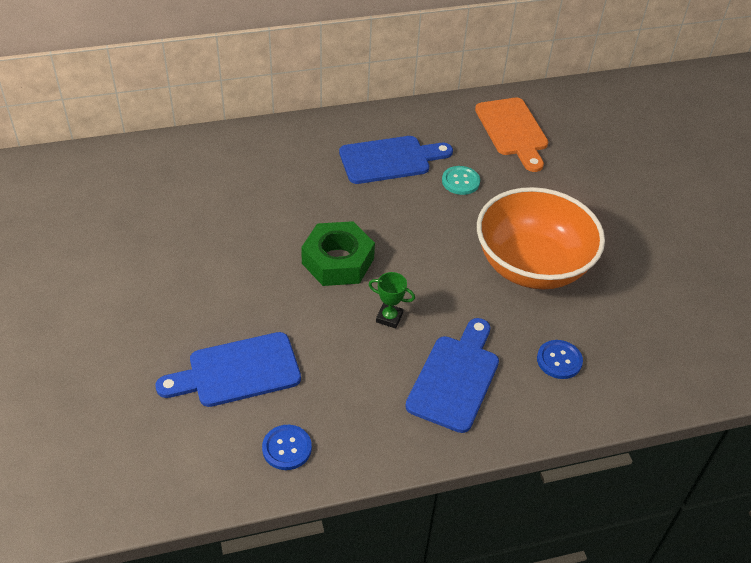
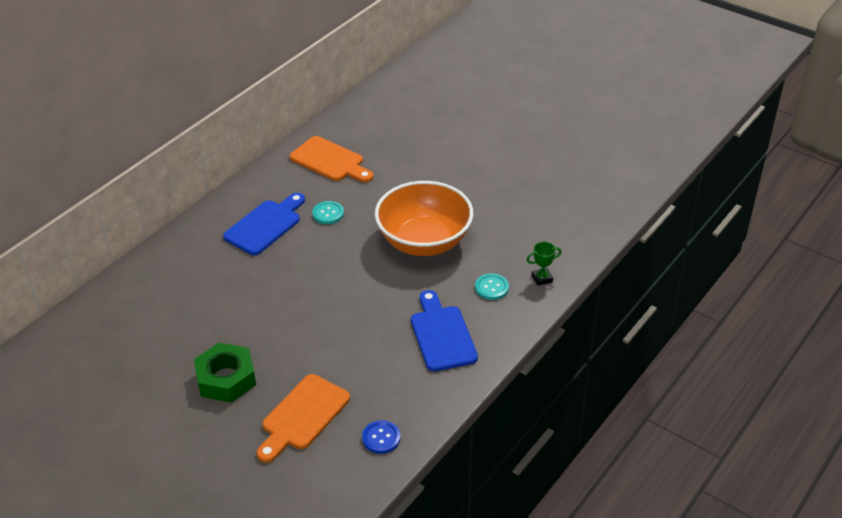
camera: 35 degrees left, 5 degrees down
blue cutting board [155,332,301,407] -> orange cutting board [257,374,350,463]
green nut [301,221,375,286] -> green nut moved to [194,342,256,403]
green trophy [368,272,415,328] -> green trophy moved to [527,242,561,286]
blue button [537,340,583,379] -> turquoise button [475,273,509,300]

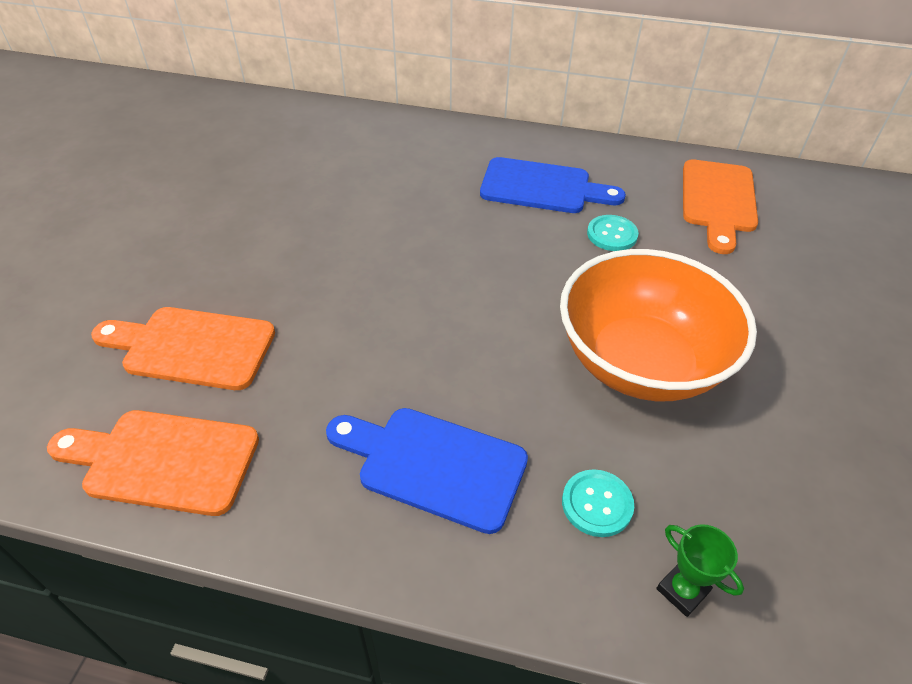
camera: 65 degrees right, 5 degrees up
green nut [194,342,256,403] -> none
blue button [362,420,401,454] -> orange cutting board [47,410,259,516]
blue cutting board [411,290,478,372] -> blue cutting board turned 120 degrees counterclockwise [326,408,528,534]

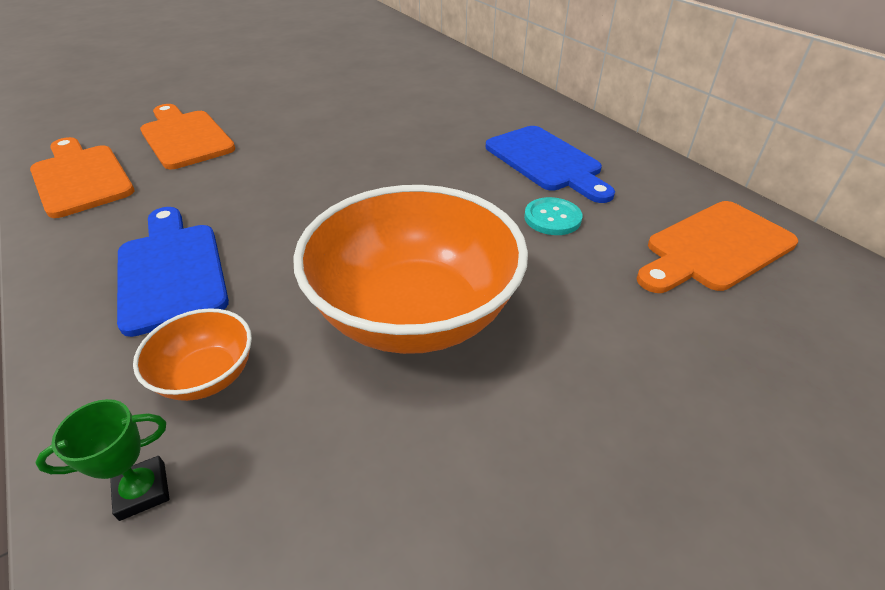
camera: 45 degrees right, 5 degrees down
turquoise button [562,469,634,537] -> orange bowl [133,308,252,401]
green trophy [656,524,744,617] -> green trophy turned 60 degrees clockwise [35,399,169,521]

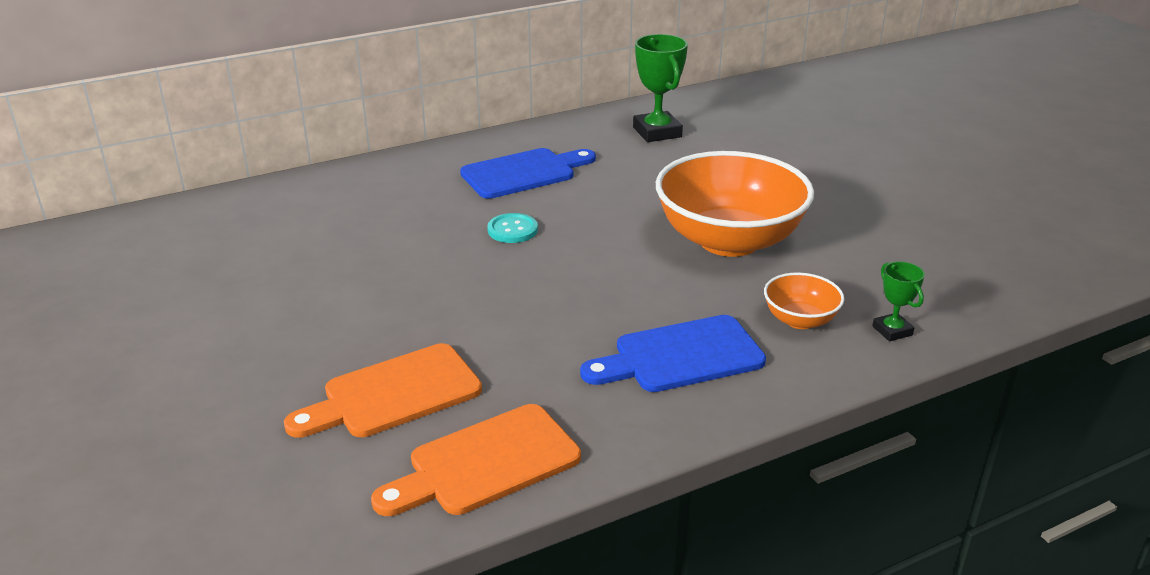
camera: 85 degrees left, 10 degrees down
turquoise button [524,197,582,235] -> turquoise button moved to [487,213,538,243]
orange cutting board [637,201,798,293] -> green trophy [633,34,688,142]

